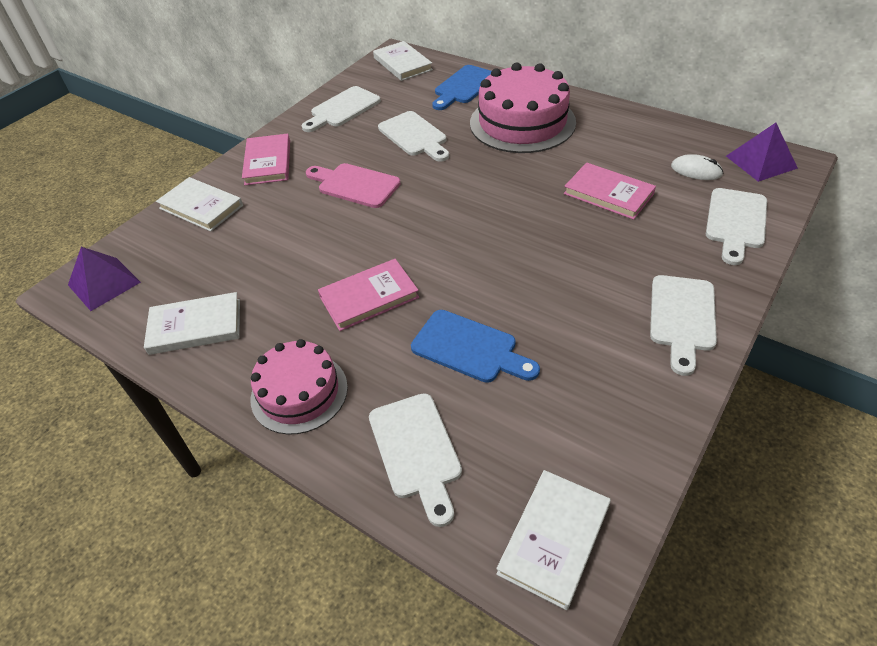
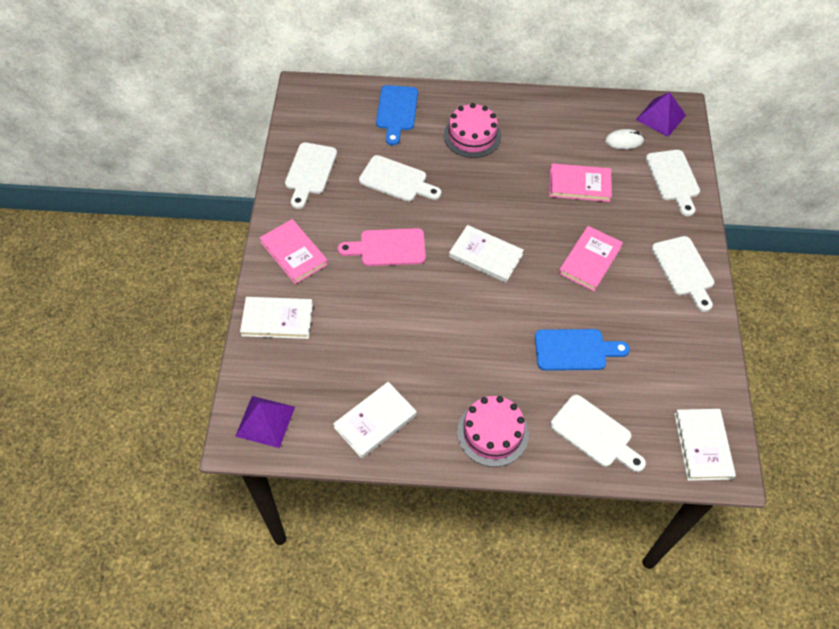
camera: 35 degrees left, 10 degrees up
pink book [318,259,419,331] -> pink book moved to [559,226,623,291]
white book [373,41,433,81] -> white book moved to [449,225,524,283]
pink cake [470,63,576,153] -> pink cake [444,103,501,158], size x0.63

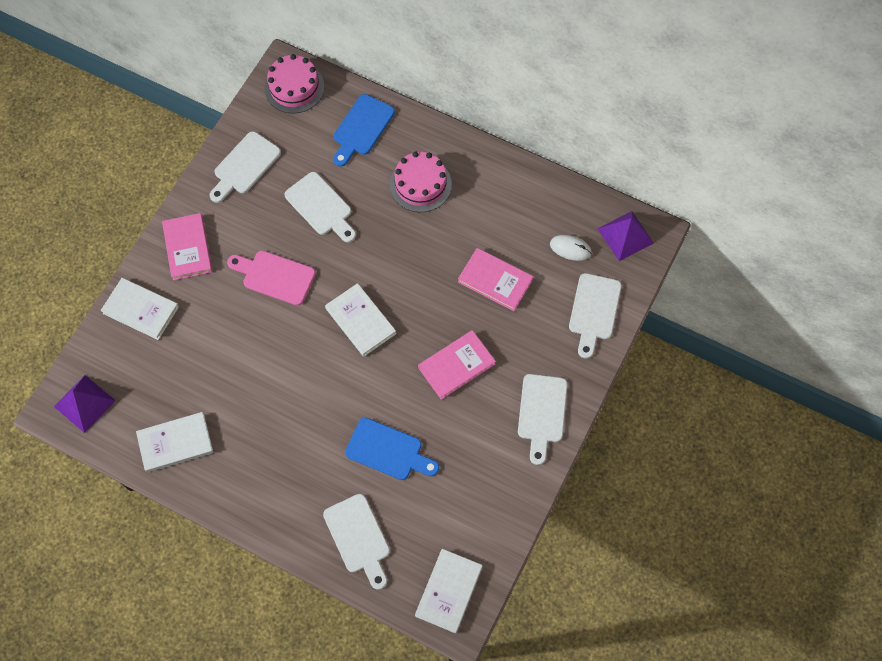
camera: 25 degrees right, 10 degrees up
pink cake [457,396,529,467] -> pink cake moved to [264,54,324,114]

